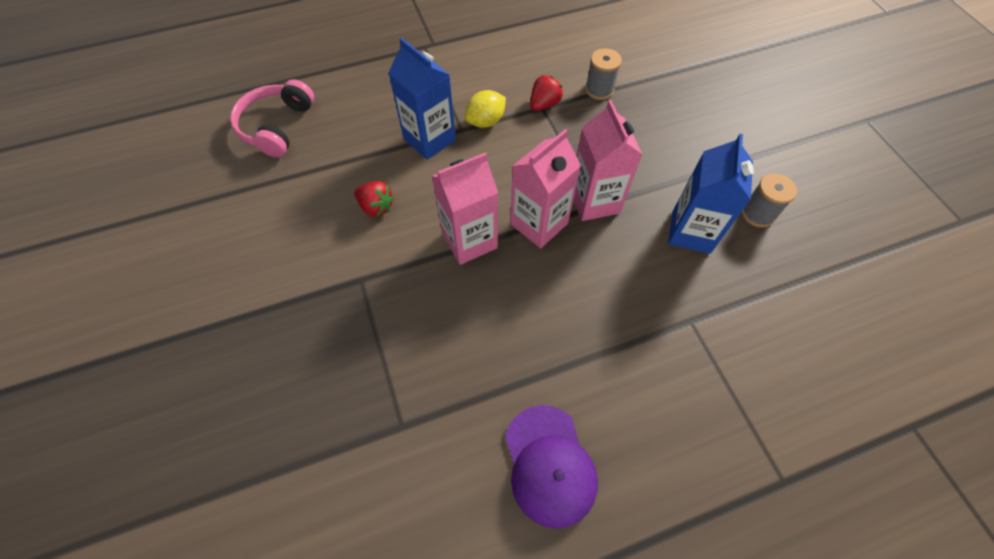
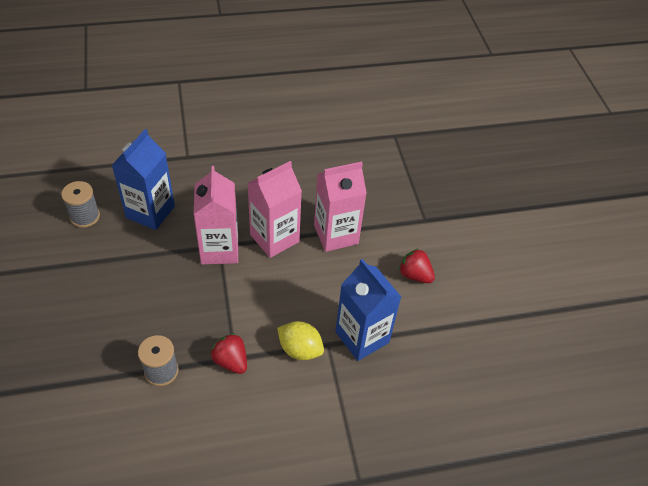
camera: 175 degrees left, 10 degrees down
pink headphones [230,79,314,157] -> none
yellow lemon [465,90,506,128] -> yellow lemon turned 60 degrees clockwise [277,321,324,360]
purple cap [505,405,598,529] -> none
red strawberry [530,75,563,111] -> red strawberry turned 90 degrees clockwise [211,333,247,374]

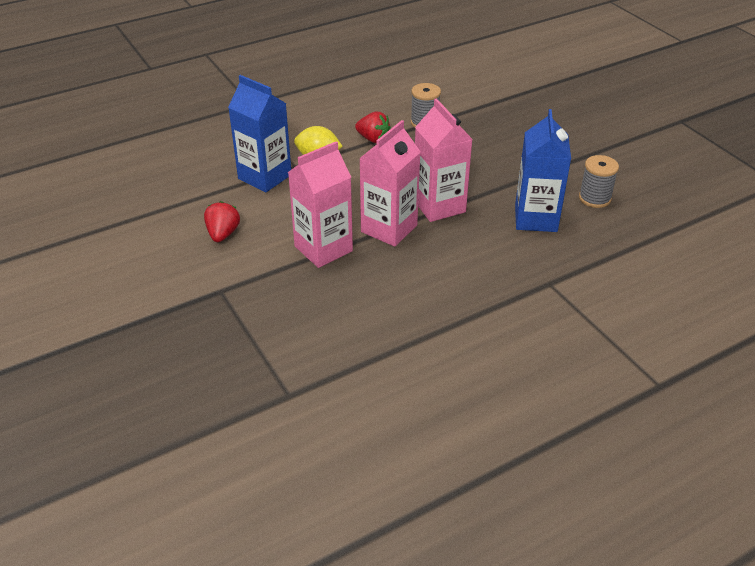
camera: 165 degrees right, 10 degrees down
red strawberry [399,248,435,283] -> red strawberry turned 105 degrees counterclockwise [204,201,240,242]

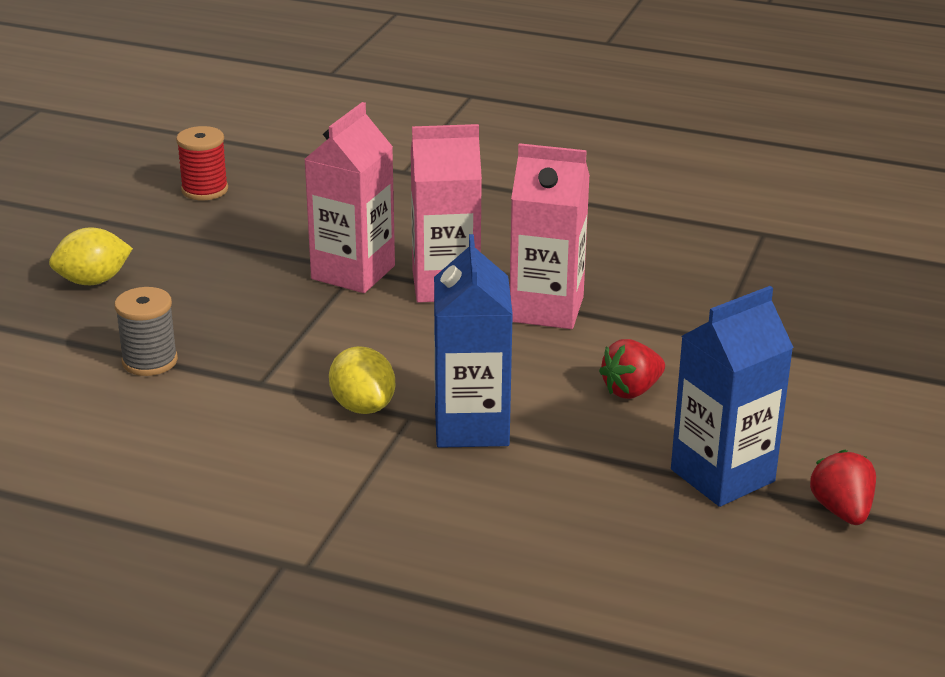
camera: 130 degrees left, 10 degrees down
red strawberry [355,112,391,143] -> red strawberry moved to [810,450,876,525]
blue carton [515,109,571,232] -> blue carton moved to [671,286,794,507]
grey spool [579,155,619,208] -> red spool [176,126,228,200]
none -> yellow lemon [49,227,133,285]

